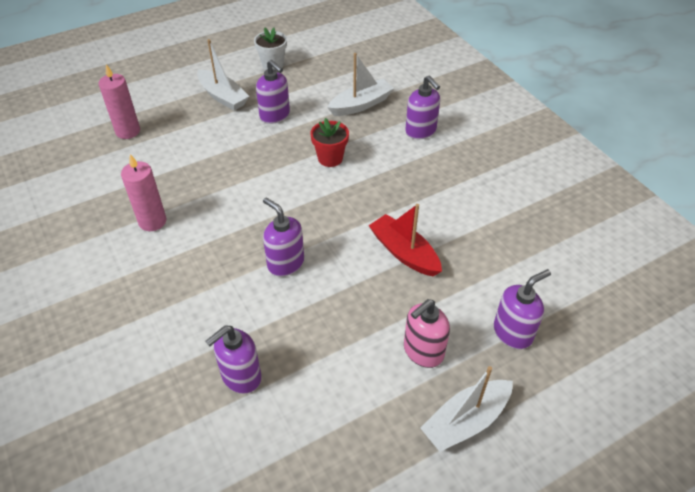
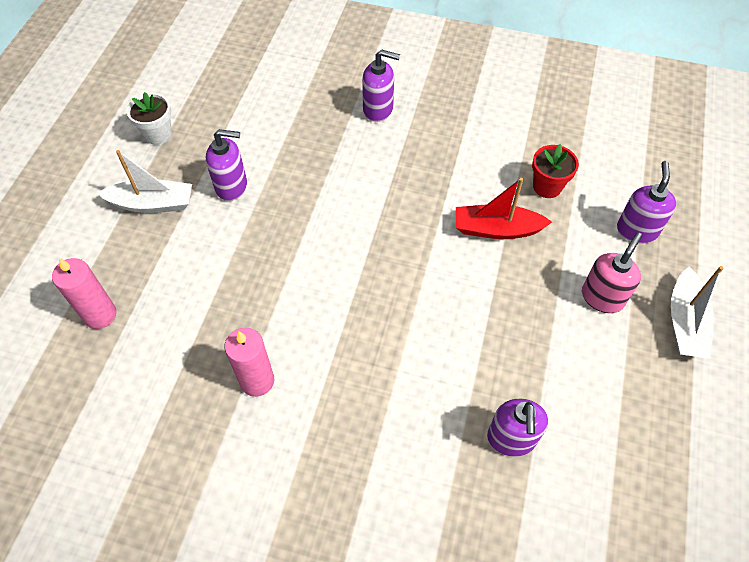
camera: 45 degrees left, 10 degrees up
purple soap dispenser [263,197,304,277] -> none
red flower pot [310,118,349,167] -> red flower pot moved to [532,144,579,198]
white boat [327,53,394,116] -> none
pink soap dispenser [404,299,450,368] -> pink soap dispenser turned 150 degrees counterclockwise [582,232,642,313]

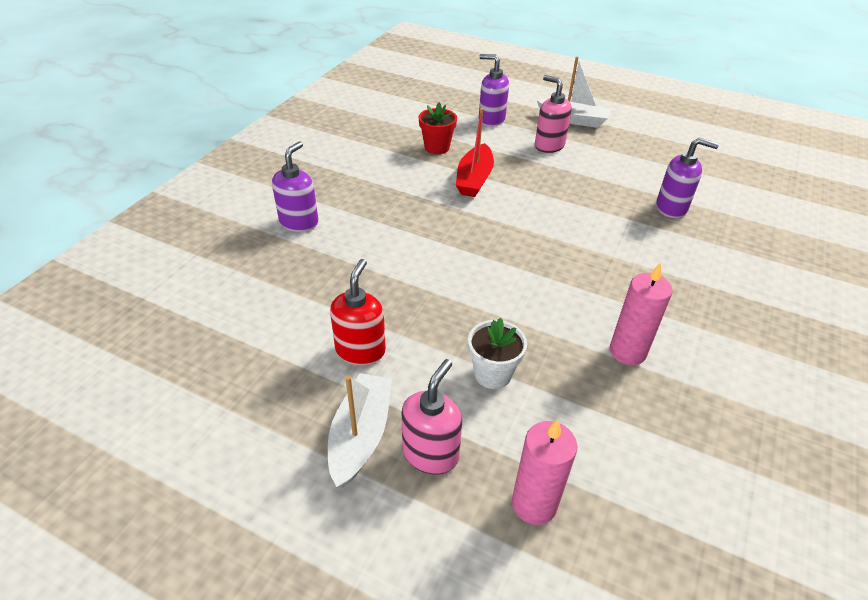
camera: 80 degrees left, 15 degrees down
white flower pot [126,92,172,145] -> white flower pot moved to [468,318,527,389]
purple soap dispenser [206,129,247,201] -> red soap dispenser [330,259,386,365]
none -> pink soap dispenser [401,359,462,475]

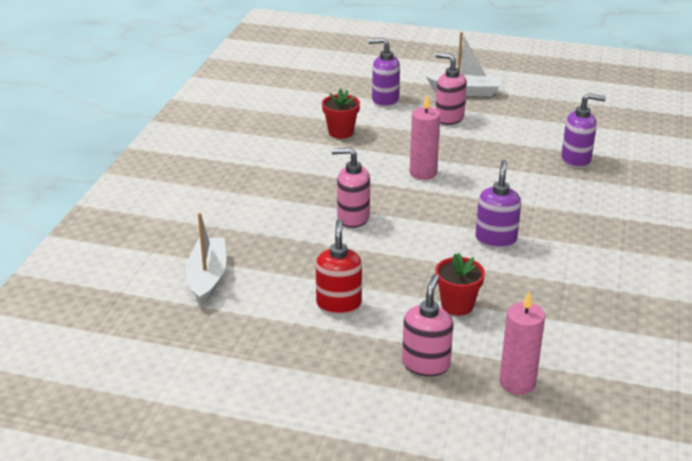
camera: 10 degrees left, 10 degrees down
purple soap dispenser [272,141,318,232] -> purple soap dispenser moved to [476,160,521,248]
white boat [328,373,392,488] -> white boat moved to [186,213,226,305]
red boat [456,108,494,197] -> none
white flower pot [468,318,527,389] -> red flower pot [435,253,485,316]
pink candle [610,262,673,365] -> pink candle moved to [410,95,440,180]
none -> pink soap dispenser [332,147,370,228]

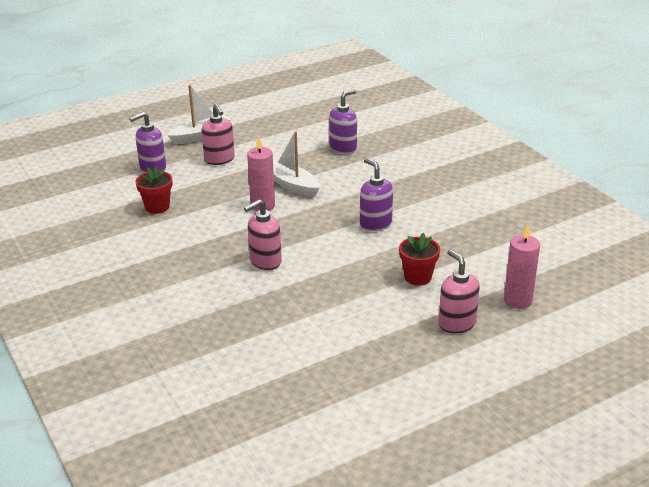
camera: 45 degrees left, 0 degrees up
white boat [186,213,226,305] -> white boat moved to [273,131,320,197]
red soap dispenser [316,219,362,314] -> none
pink soap dispenser [435,53,467,125] -> pink soap dispenser turned 105 degrees counterclockwise [201,104,235,165]

